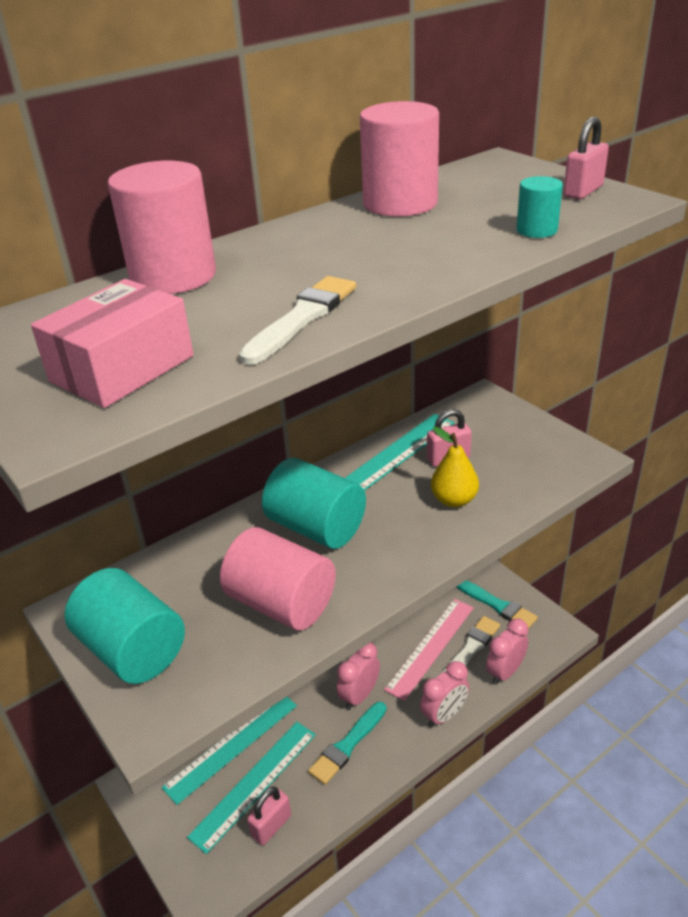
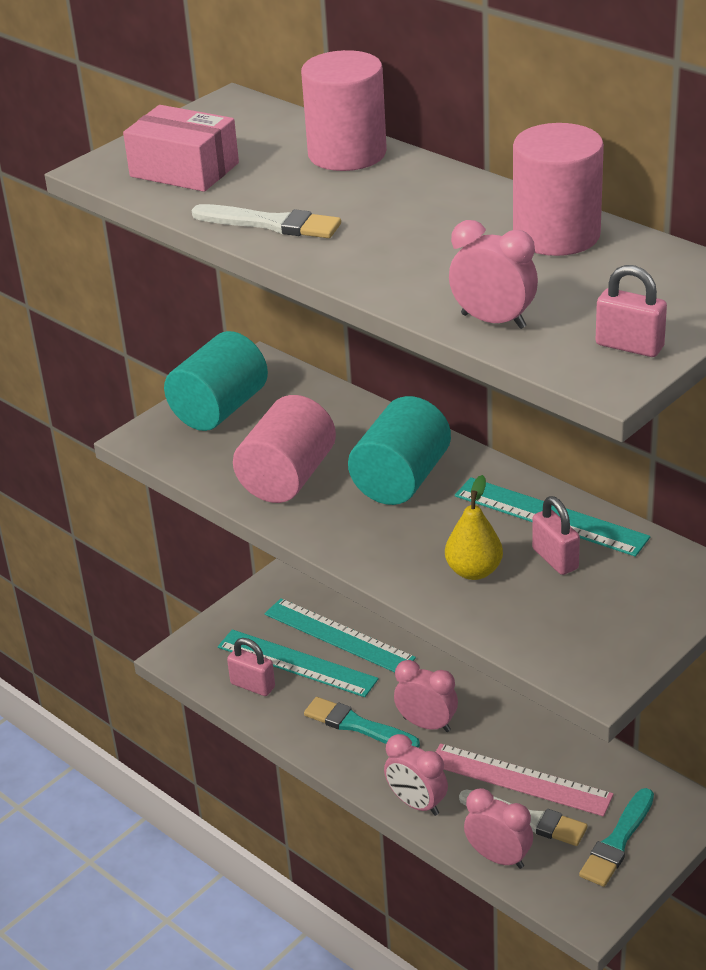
camera: 80 degrees right, 0 degrees up
turquoise cylinder [517,176,563,238] -> pink clock [449,220,538,329]

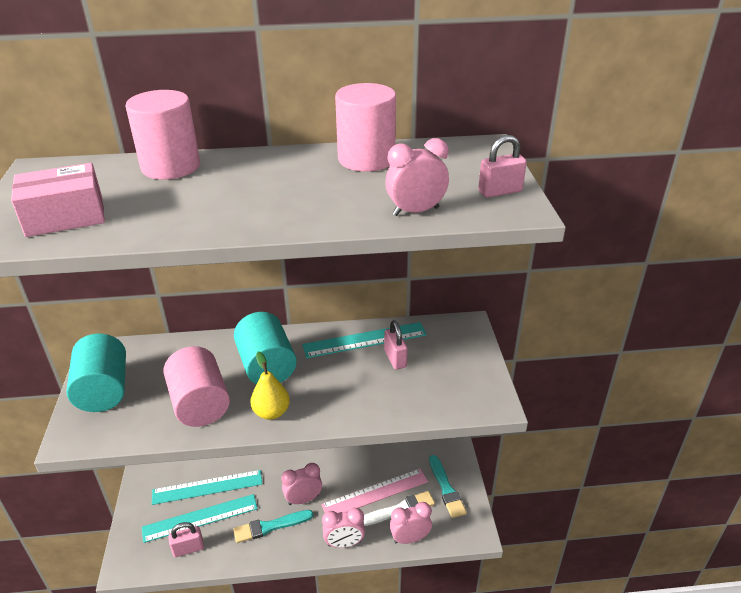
camera: 50 degrees left, 0 degrees up
white brush [192,204,341,238] -> none
yellow pear [445,475,503,580] -> yellow pear moved to [250,351,290,420]
pink padlock [532,496,580,575] -> pink padlock turned 60 degrees clockwise [384,320,408,370]

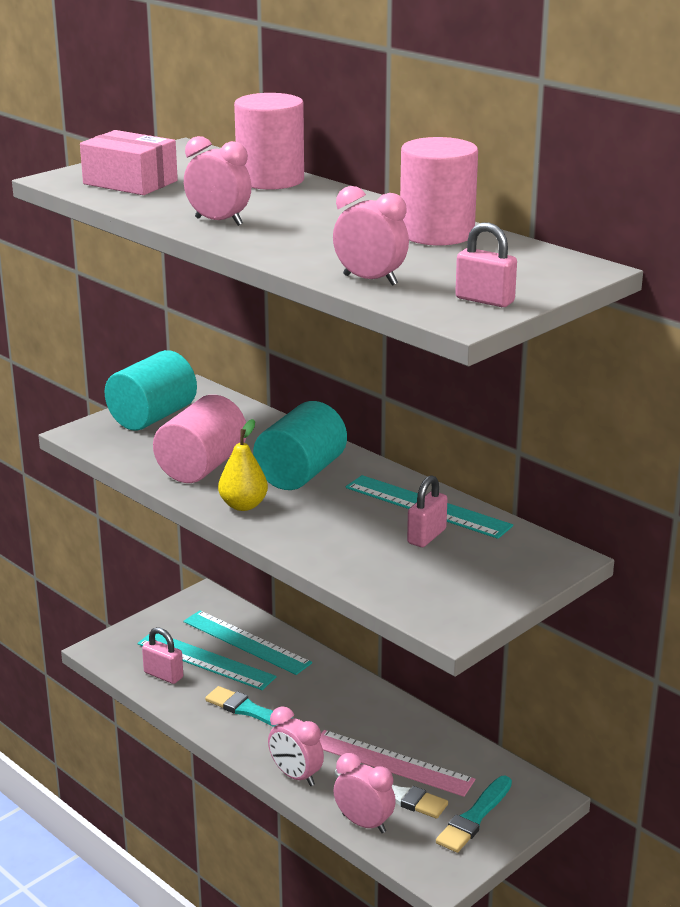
camera: 50 degrees right, 10 degrees down
pink clock [281,463,322,505] -> pink clock moved to [184,136,252,226]

